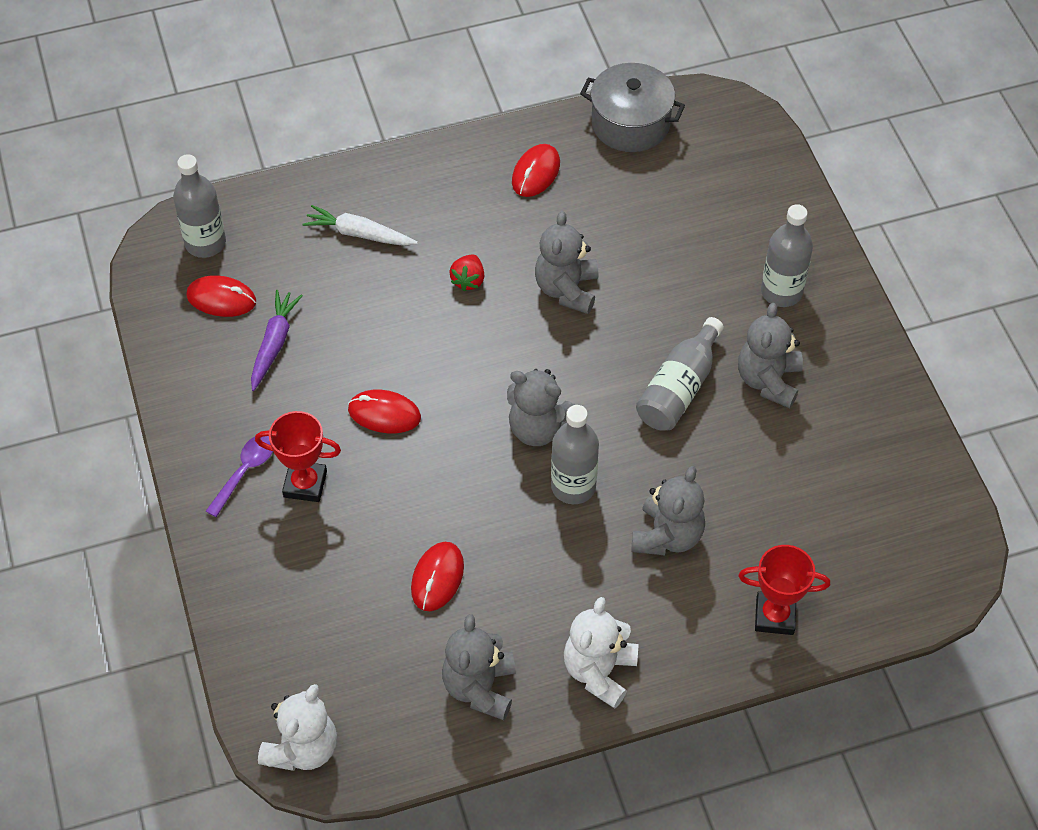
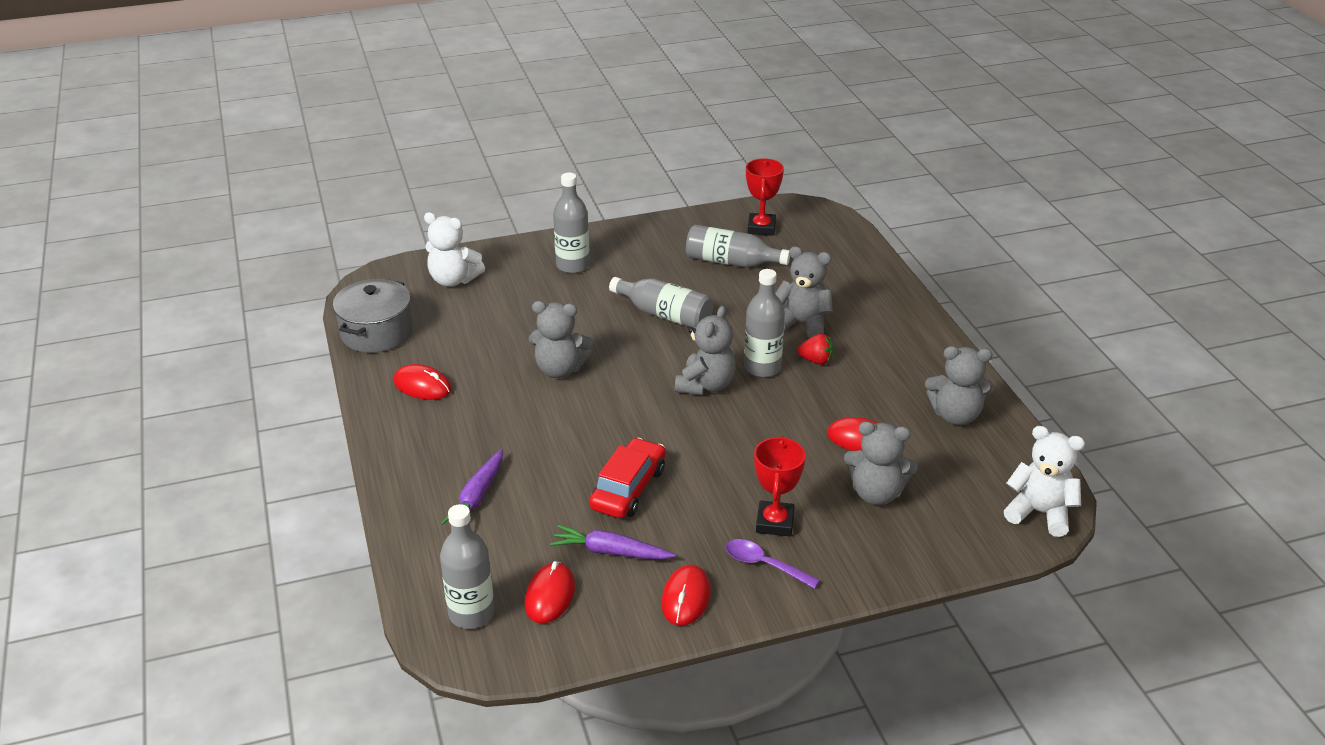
camera: 90 degrees left, 20 degrees down
white carrot [303,205,418,246] -> purple carrot [441,449,503,525]
red mouse [348,390,421,433] -> red mouse moved to [661,565,711,626]
red strawberry [449,254,484,292] -> red strawberry moved to [797,334,833,365]
white teddy bear [564,597,638,708] -> white teddy bear moved to [424,212,485,287]
grey teddy bear [738,303,803,408] -> grey teddy bear moved to [844,421,918,505]
red trophy [738,545,830,635] -> red trophy moved to [746,158,784,236]
none -> red car [589,438,665,518]
none -> grey bottle [686,225,790,268]

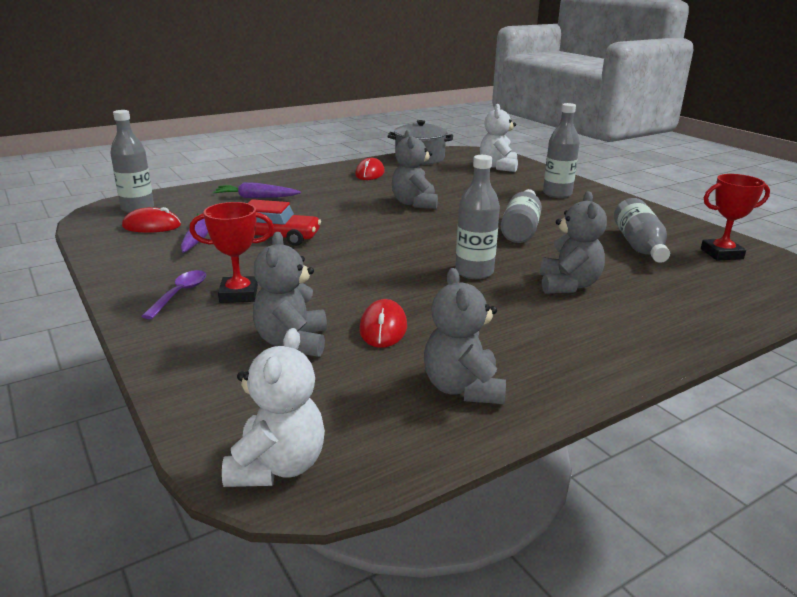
camera: 75 degrees right, 10 degrees down
red mouse [661,565,711,626] -> none
grey teddy bear [675,306,736,395] -> none
red strawberry [797,334,833,365] -> none

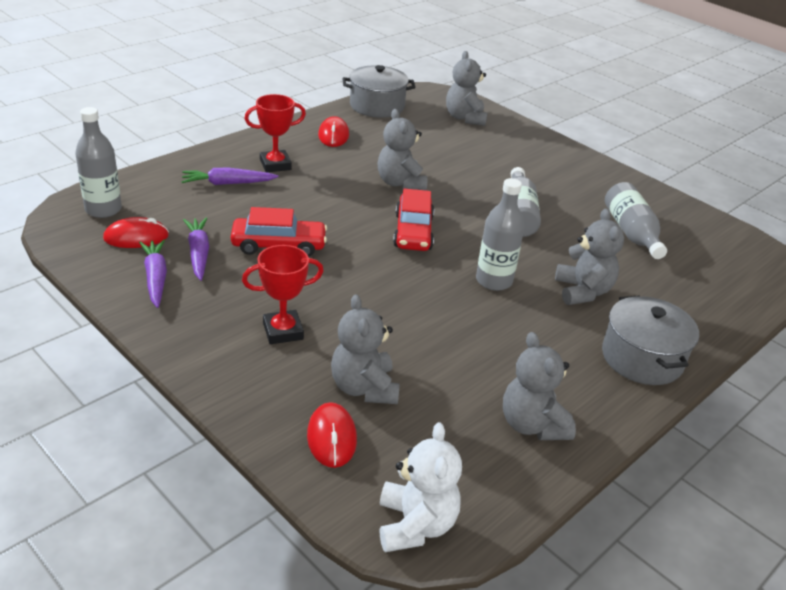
camera: 15 degrees left, 10 degrees up
purple spoon [142,270,206,319] -> none
red mouse [359,299,407,348] -> red mouse moved to [307,402,357,468]
white teddy bear [480,104,518,172] -> grey teddy bear [446,51,488,126]
grey bottle [543,103,580,198] -> none
red trophy [701,174,770,260] -> red trophy moved to [244,94,306,172]
none -> purple carrot [139,239,167,308]
none -> red car [393,189,434,251]
none -> grey pot [602,295,699,385]

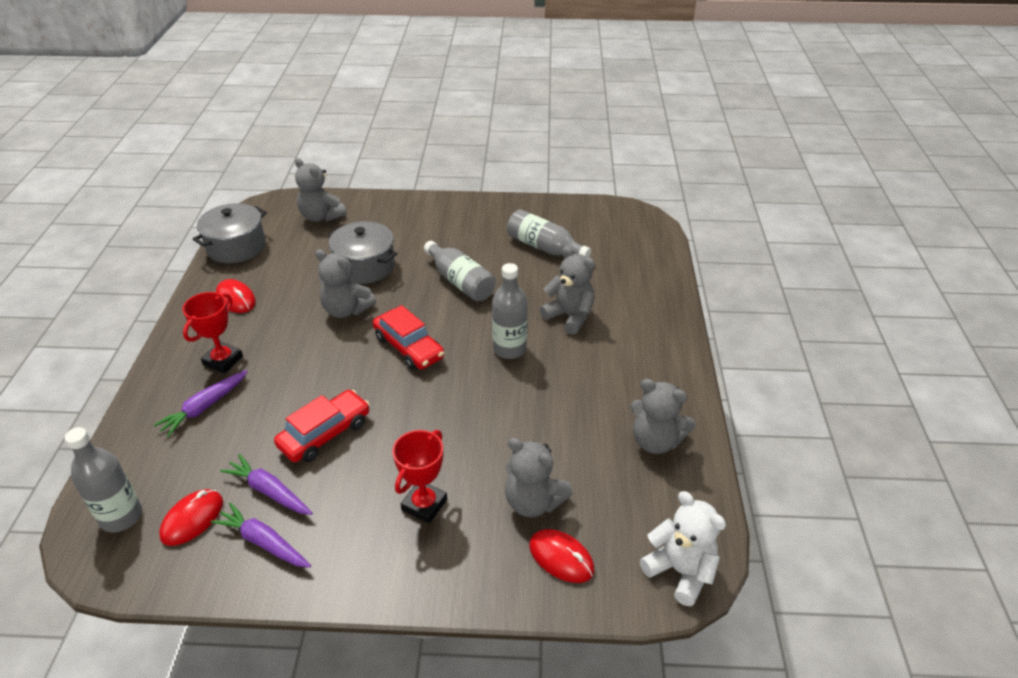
camera: 40 degrees left, 5 degrees up
grey pot [602,295,699,385] -> grey pot moved to [327,221,397,284]

